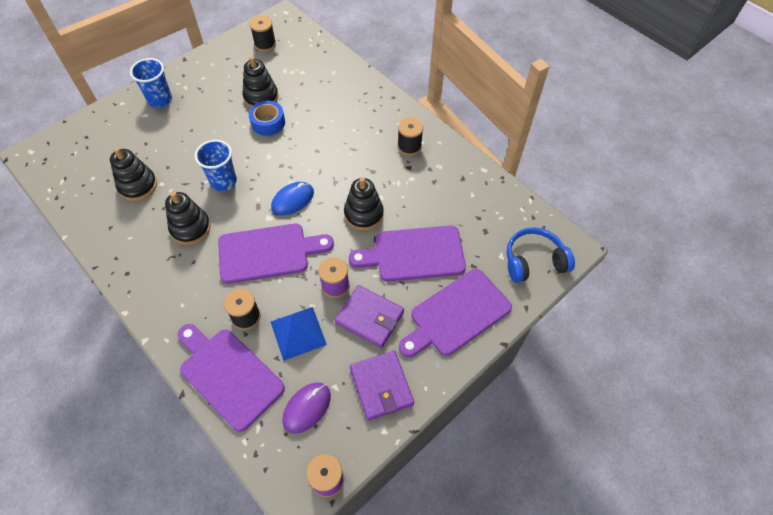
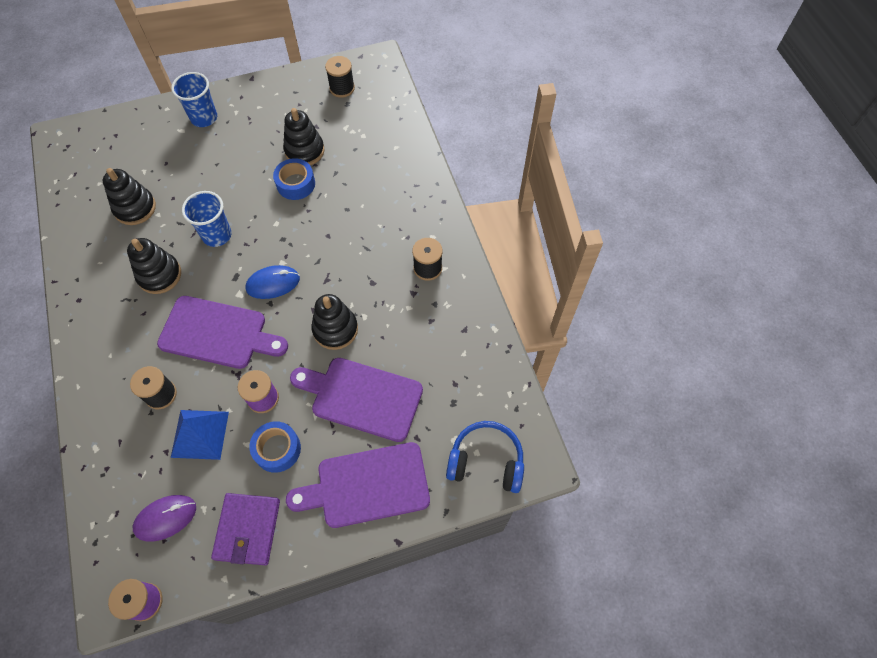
camera: 25 degrees right, 5 degrees up
purple cutting board [178,324,285,432] -> none
purple wallet [335,285,404,348] -> blue tape [249,421,301,473]

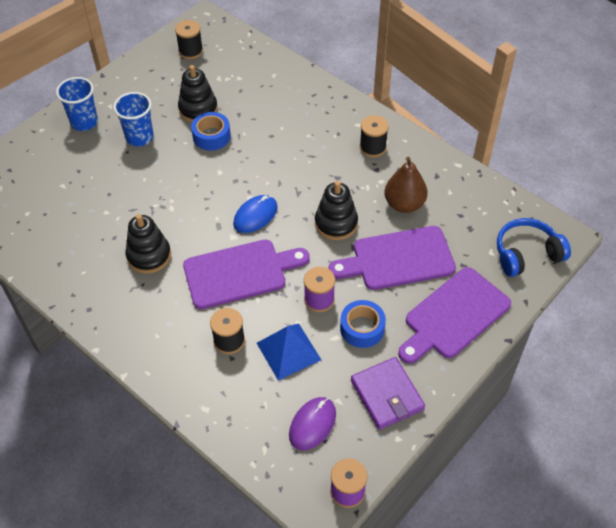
camera: 30 degrees left, 10 degrees down
black stacking toy [103,168,156,225] -> none
blue cup [182,191,232,247] -> blue cup moved to [113,92,154,146]
none -> brown pear [385,157,428,213]

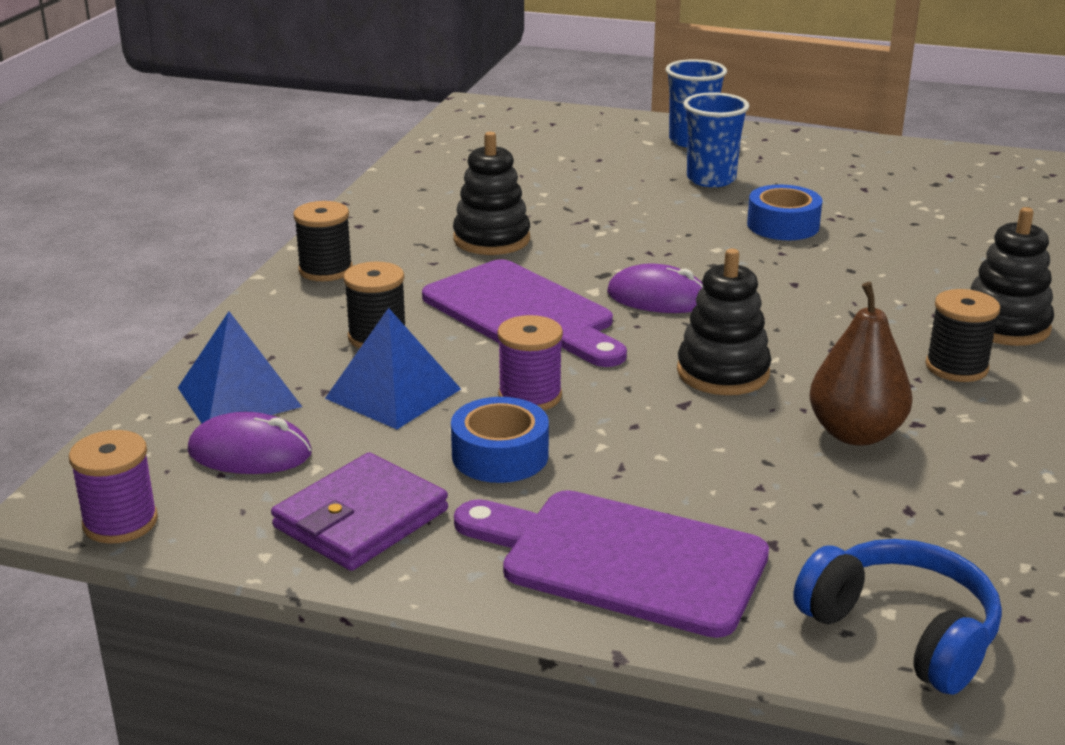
camera: 65 degrees right, 25 degrees down
black spool [175,20,203,59] -> black spool moved to [294,201,353,281]
black stacking toy [178,65,218,123] -> black stacking toy moved to [971,207,1054,346]
blue mouse [233,195,278,233] -> purple mouse [607,264,703,313]
purple cutting board [328,226,456,290] -> none
none -> blue pyramid [178,311,302,423]

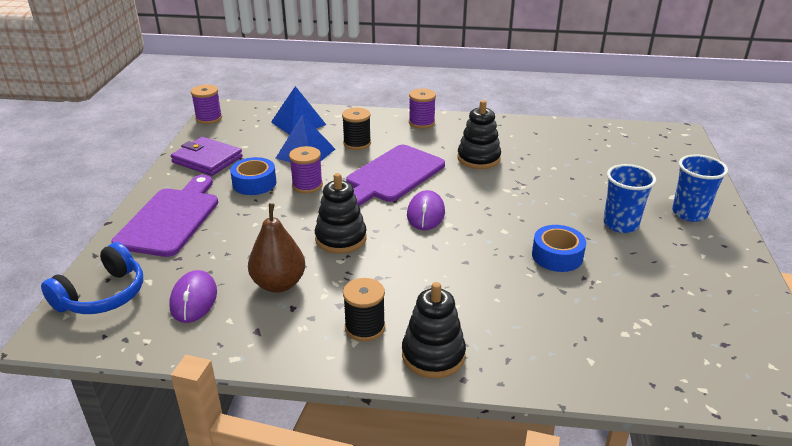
camera: 80 degrees right, 5 degrees up
purple mouse [187,412,312,474] -> purple mouse moved to [169,270,217,323]
black spool [294,201,353,281] -> purple spool [409,89,436,129]

